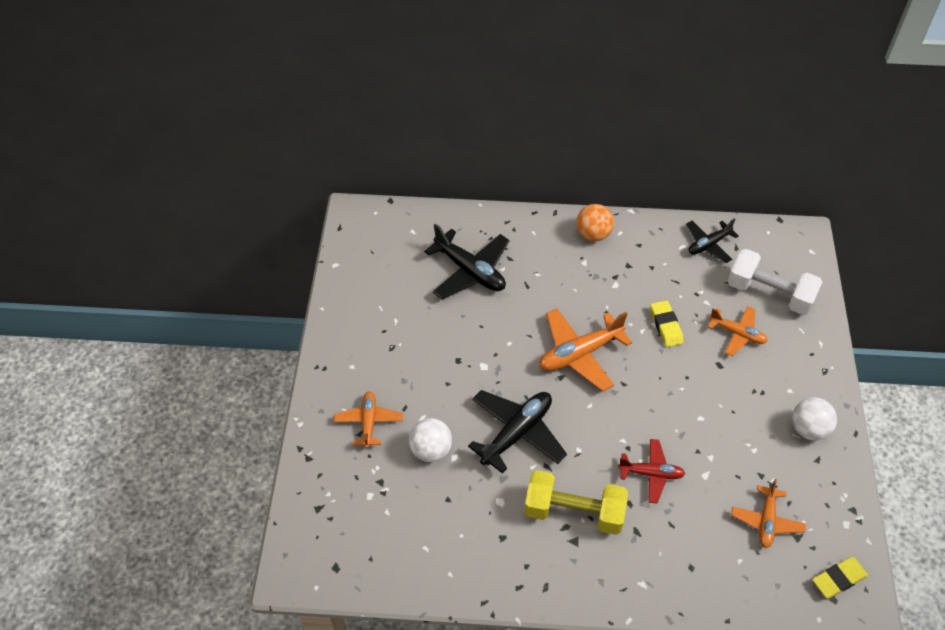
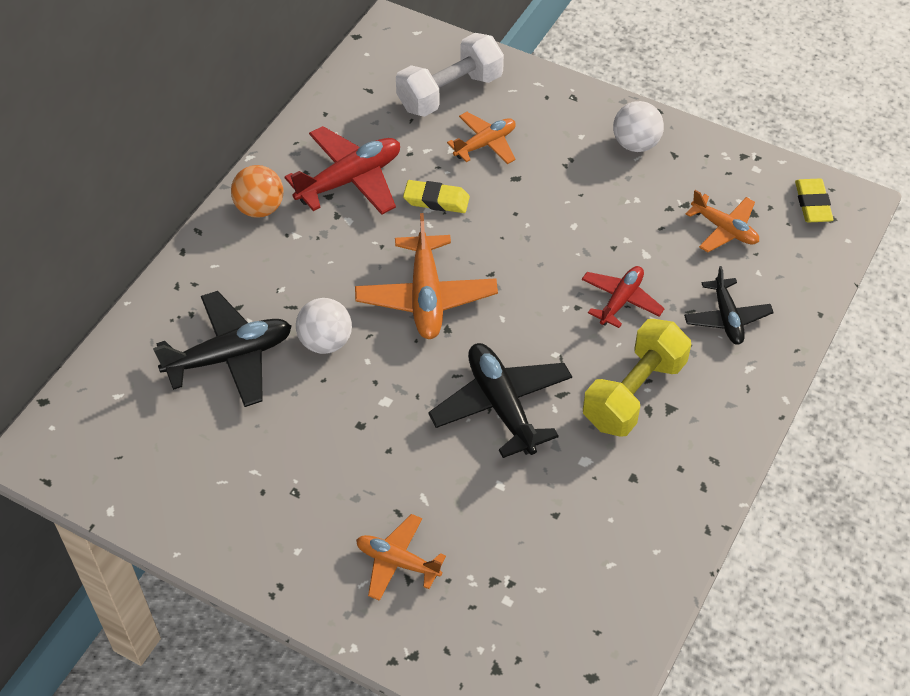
camera: 65 degrees left, 0 degrees up
white ball [409,418,452,462] -> white ball moved to [296,298,352,354]
black plane [686,218,739,263] -> black plane moved to [684,266,774,345]
none -> red plane [285,126,400,215]

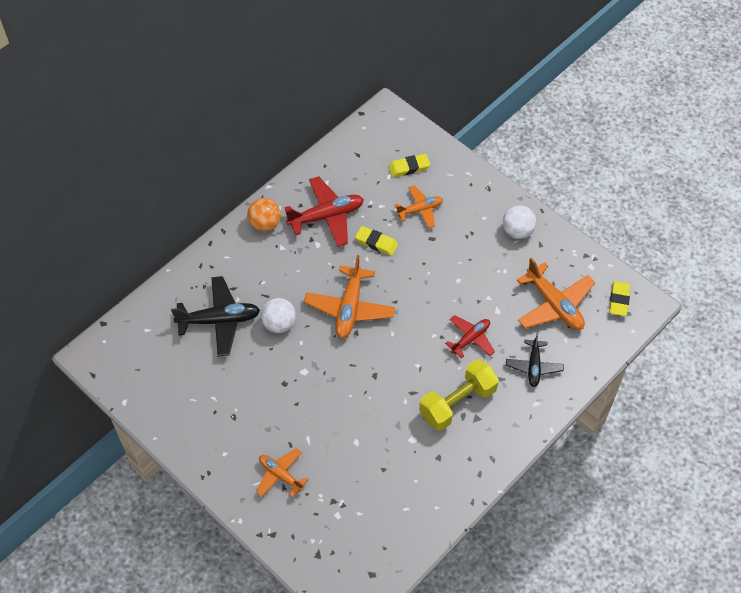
camera: 15 degrees right, 5 degrees up
white dumbbell [396,33,504,117] -> yellow eraser [388,154,430,177]
black plane [428,343,572,458] -> none
orange plane [686,190,759,252] -> orange plane [517,258,595,330], size x1.61

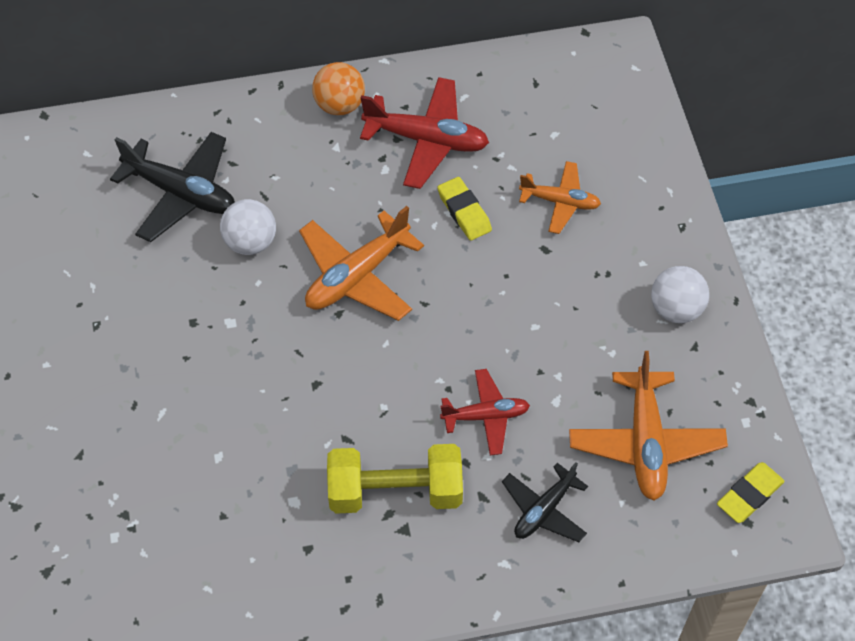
camera: 35 degrees right, 0 degrees up
orange plane [257,448,309,497] -> none
yellow eraser [388,154,430,177] -> none

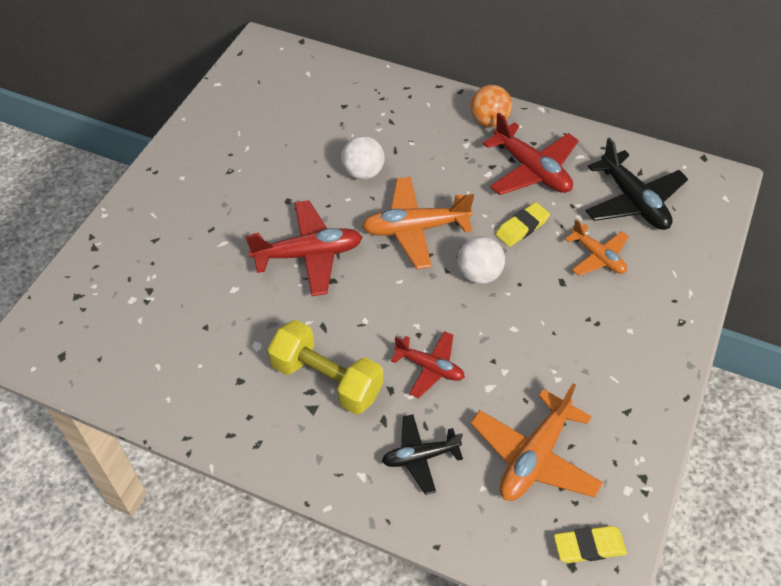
camera: 35 degrees right, 5 degrees down
black plane [110,132,235,242] -> black plane moved to [586,137,688,230]
yellow eraser [437,177,492,241] -> yellow eraser turned 45 degrees clockwise [496,202,550,247]
white ball [651,266,709,323] -> white ball moved to [458,236,505,284]
none -> red plane [246,200,362,296]

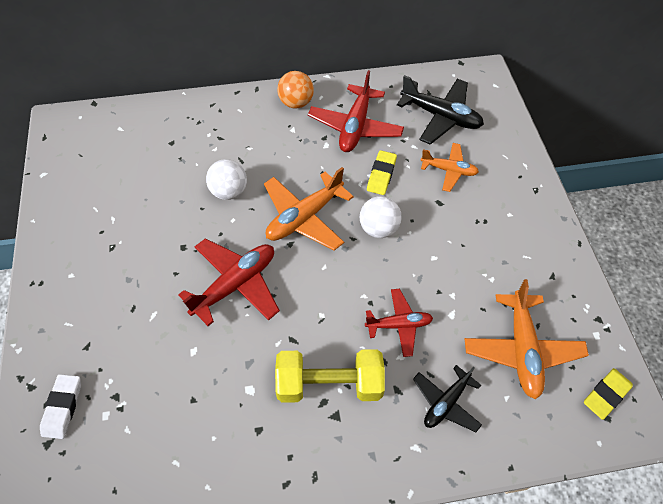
camera: 35 degrees left, 5 degrees up
red plane [483,113,579,195] -> red plane turned 90 degrees clockwise [308,70,404,152]
none -> white eraser [40,374,81,439]

